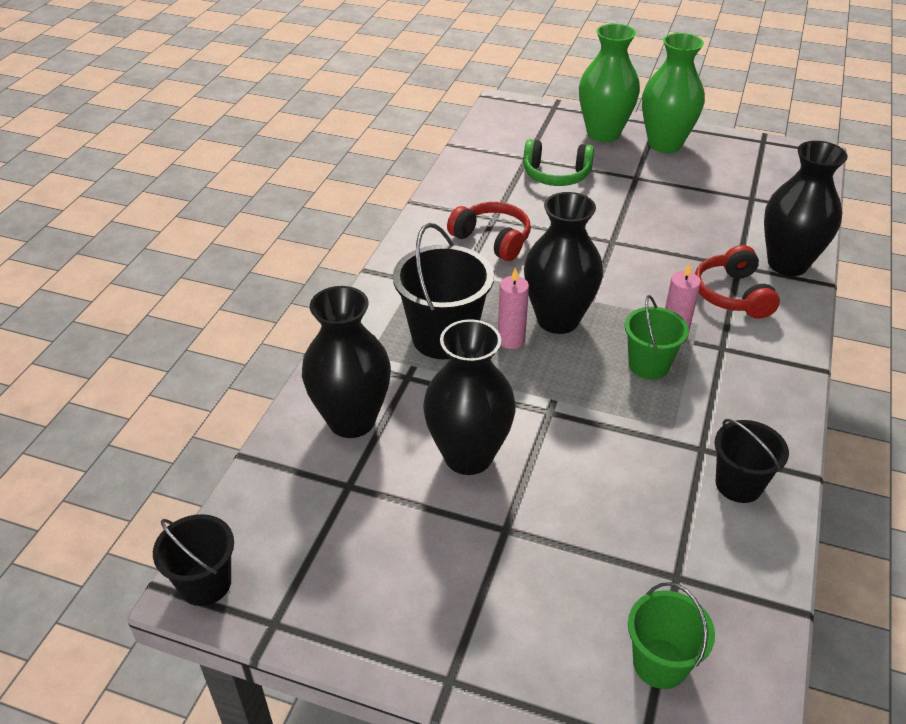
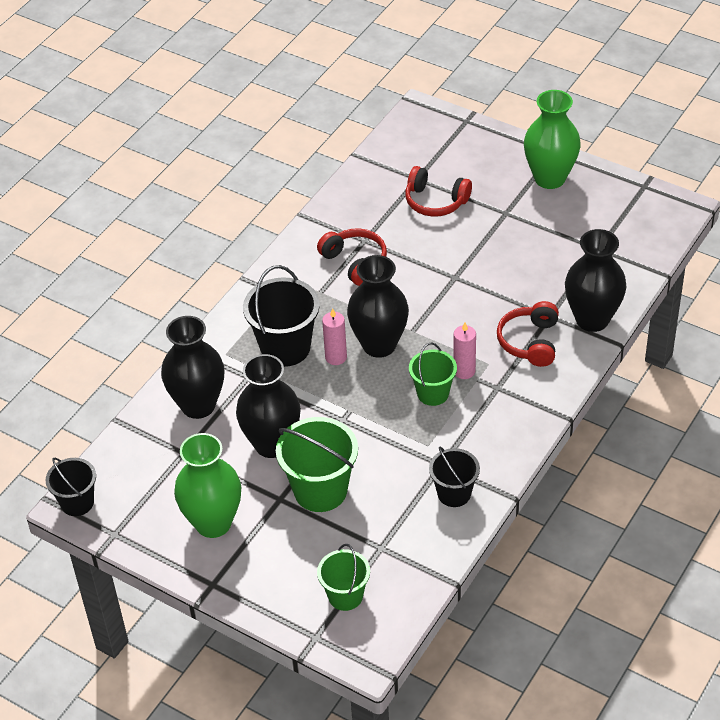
camera: 15 degrees right, 5 degrees up
green headphones [523,139,594,186] -> red headphones [405,166,472,217]
green vase [579,24,640,142] -> green vase moved to [174,433,241,538]
none -> green bucket [276,417,358,512]

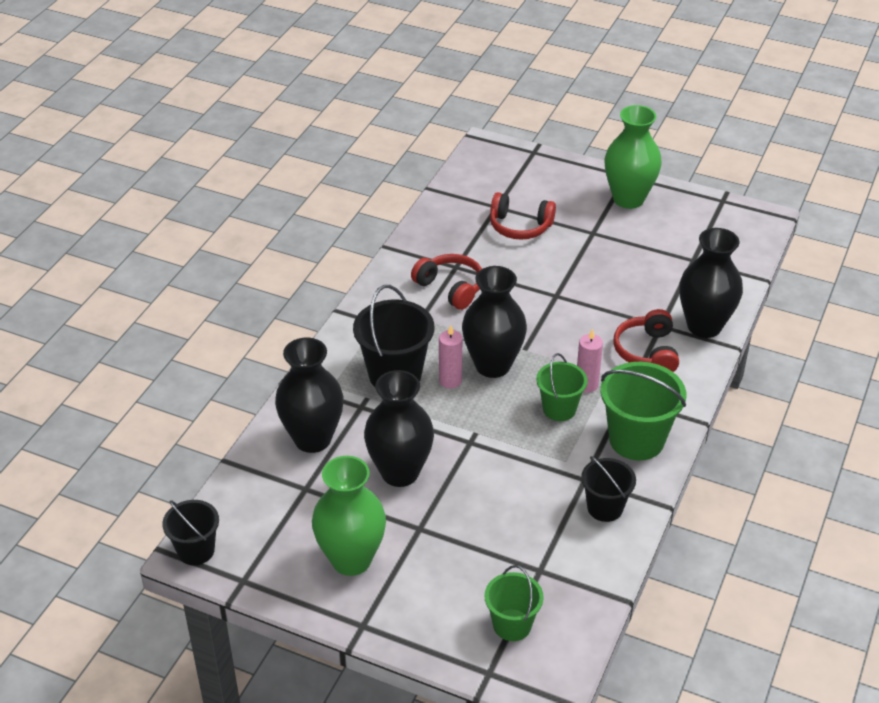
camera: 10 degrees left, 5 degrees down
green bucket [276,417,358,512] -> green bucket moved to [601,362,686,460]

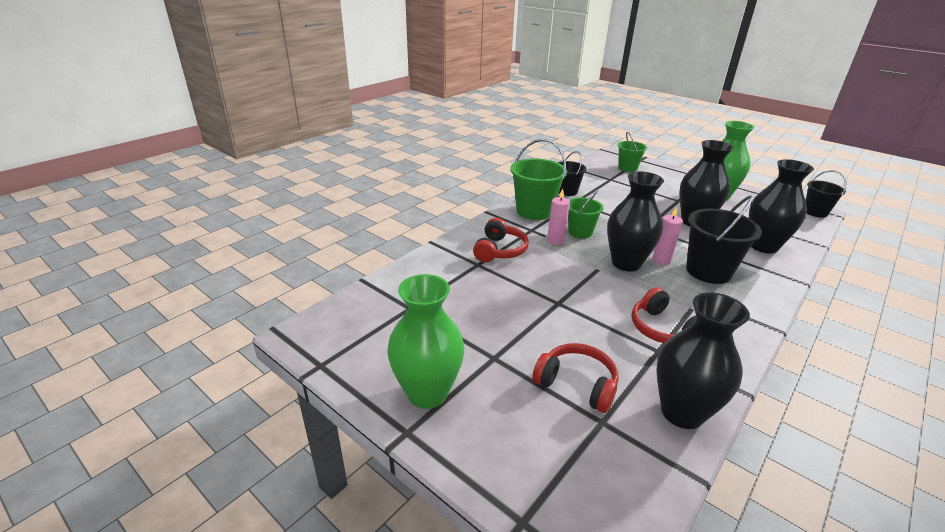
camera: 165 degrees left, 10 degrees down
black vase [679,228,743,338] -> black vase moved to [656,292,750,429]

